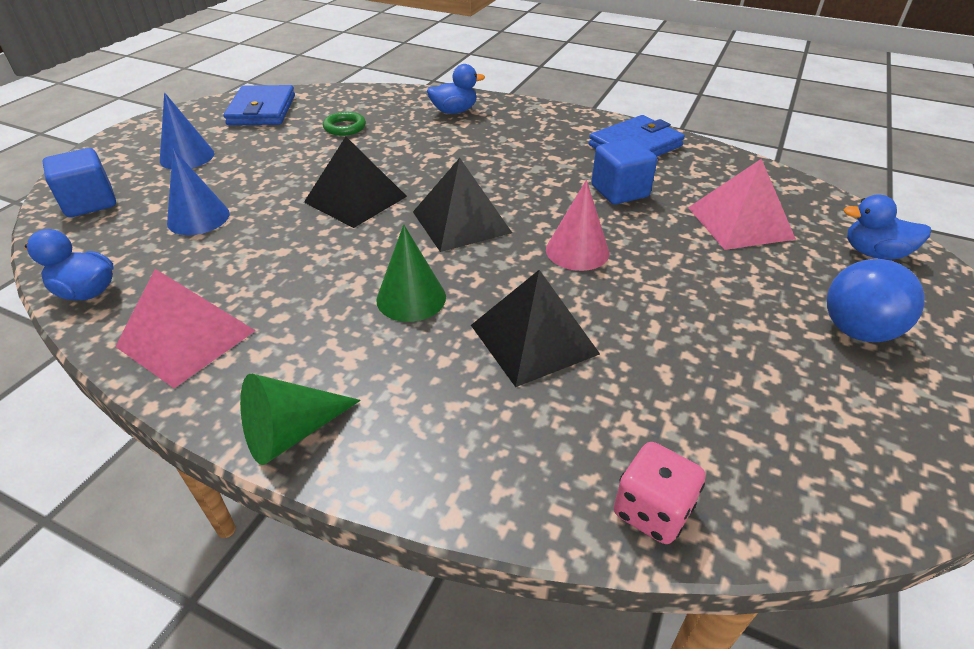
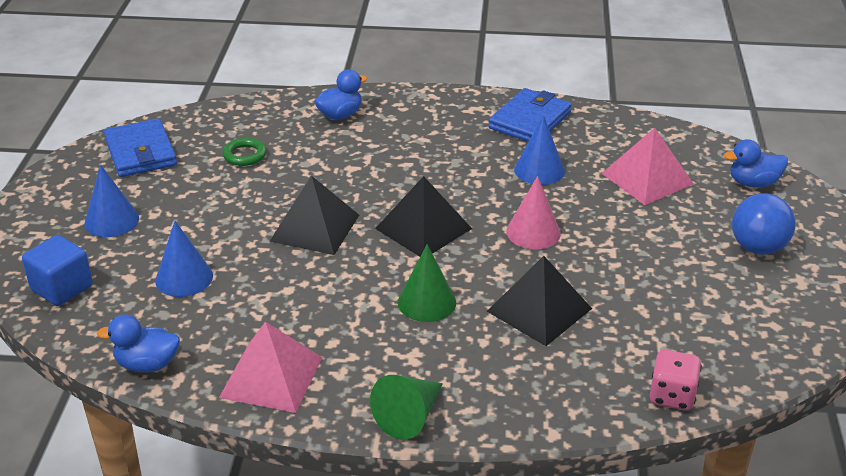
camera: 20 degrees left, 5 degrees down
blue cube [591,138,657,204] -> blue cone [514,116,565,185]

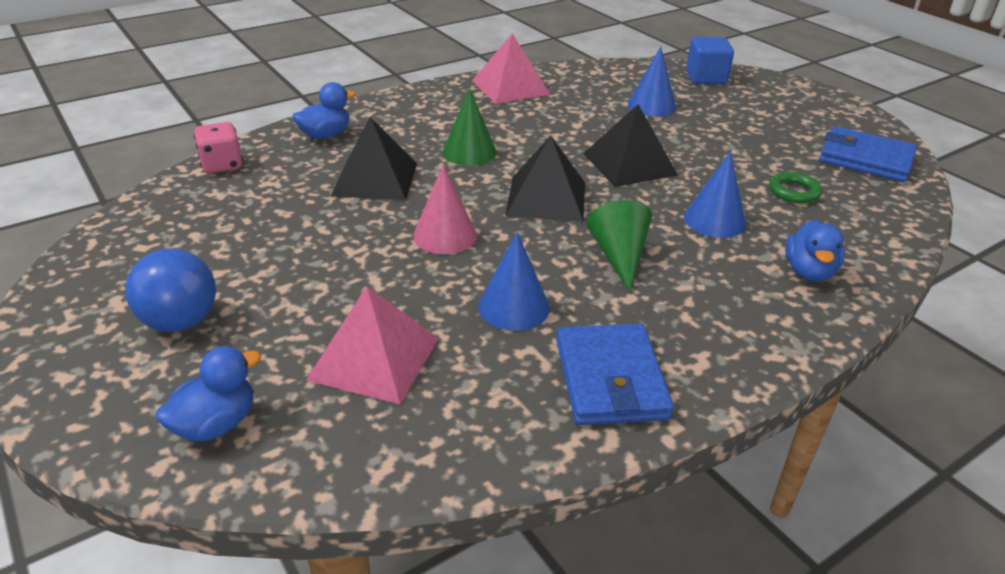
camera: 140 degrees right, 0 degrees up
blue cone [84,165,139,237] -> blue cone moved to [684,151,746,238]
blue duck [97,314,180,373] -> blue duck moved to [292,82,356,139]
green cone [370,375,443,440] -> green cone moved to [586,200,652,292]

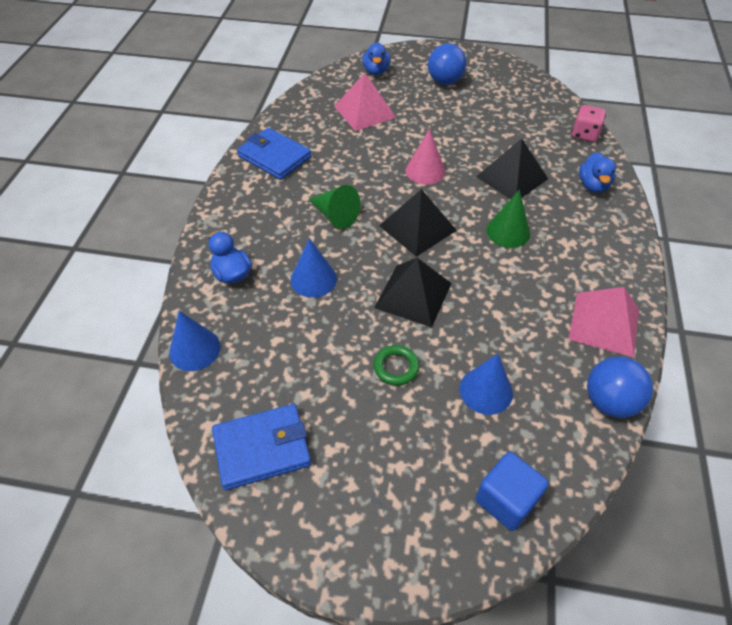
camera: 135 degrees right, 15 degrees up
blue cone [478,232,550,331] -> blue cone moved to [169,311,221,371]
green ring [769,172,822,203] -> green ring moved to [374,345,419,385]
none -> blue ball [587,357,653,418]

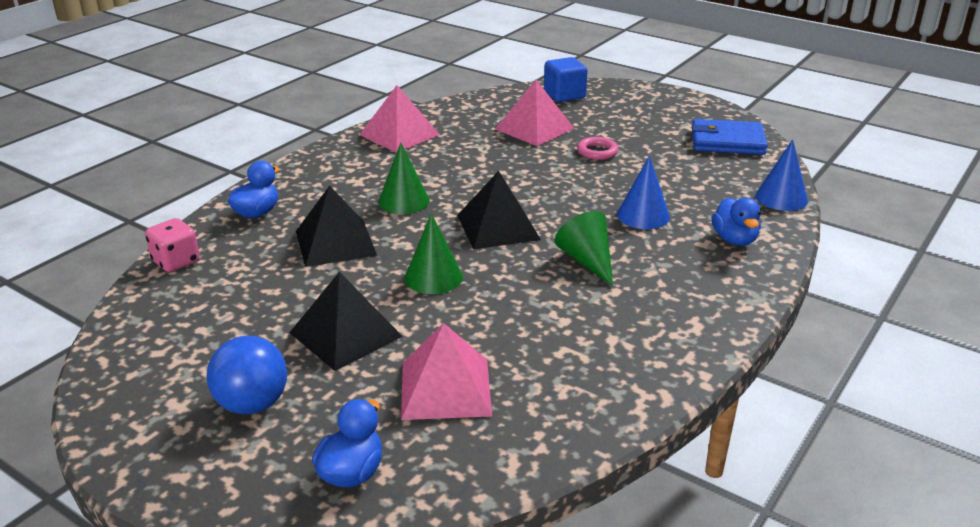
camera: 155 degrees left, 20 degrees down
blue wallet [237,128,311,180] -> none
black pyramid [374,258,452,328] -> black pyramid moved to [289,272,403,371]
green ring [374,345,419,385] -> pink ring [577,137,619,160]
pink cone [406,129,445,185] -> green cone [405,213,463,294]
blue cone [460,354,513,415] -> pink pyramid [495,80,574,146]
blue ball [587,357,653,418] -> none

